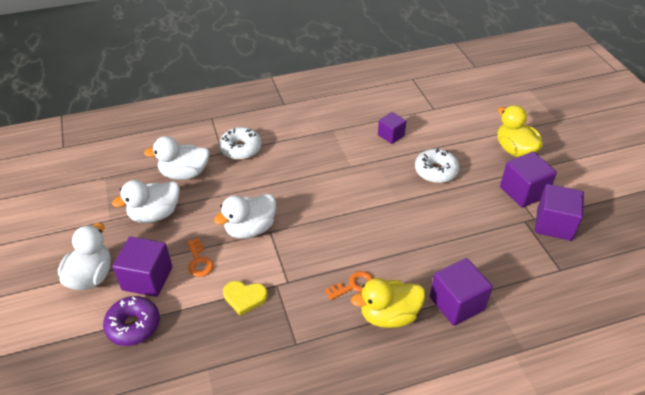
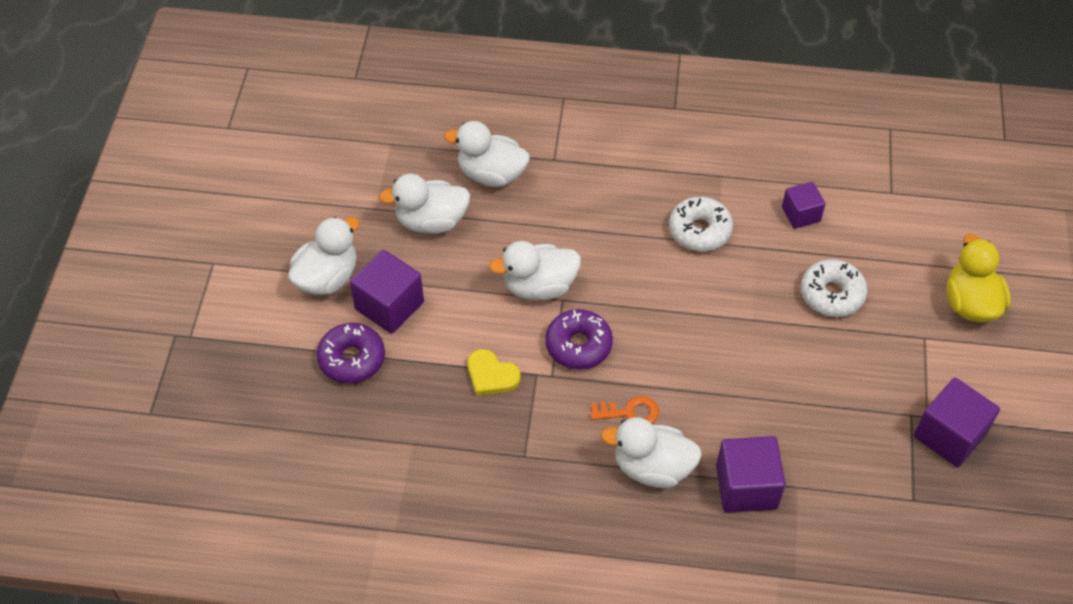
camera: 25 degrees right, 10 degrees up
orange key [187,238,213,277] -> none
white donut [219,127,262,160] -> white donut moved to [669,197,733,251]
yellow duck [351,278,425,328] -> white duck [601,417,702,488]
purple cube [500,152,557,208] -> none
none -> purple donut [545,309,613,370]

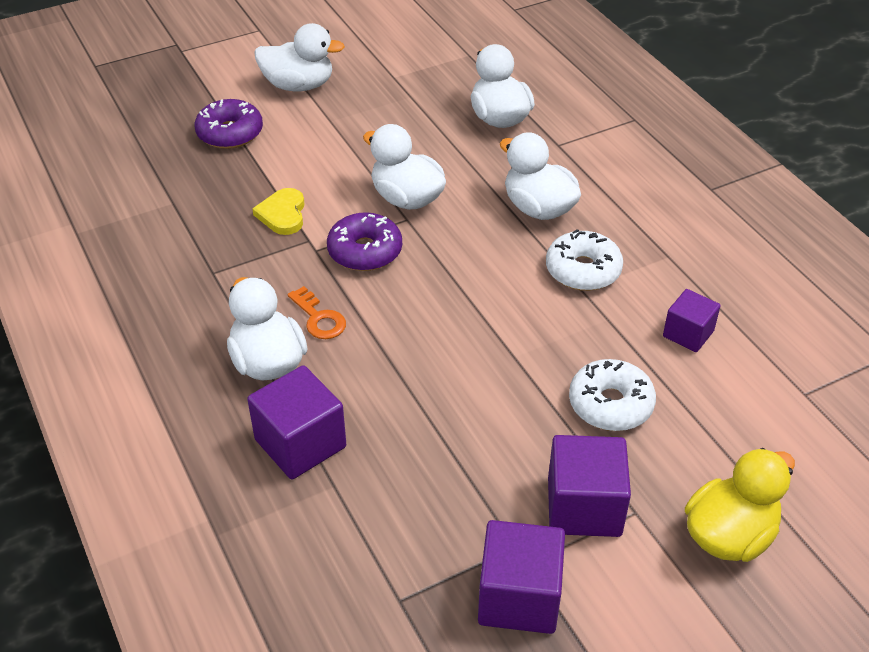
camera: 55 degrees right, 10 degrees down
purple cube [350,249,424,334] -> purple cube moved to [548,435,631,537]
white duck [379,174,470,234] -> white duck moved to [500,132,581,220]

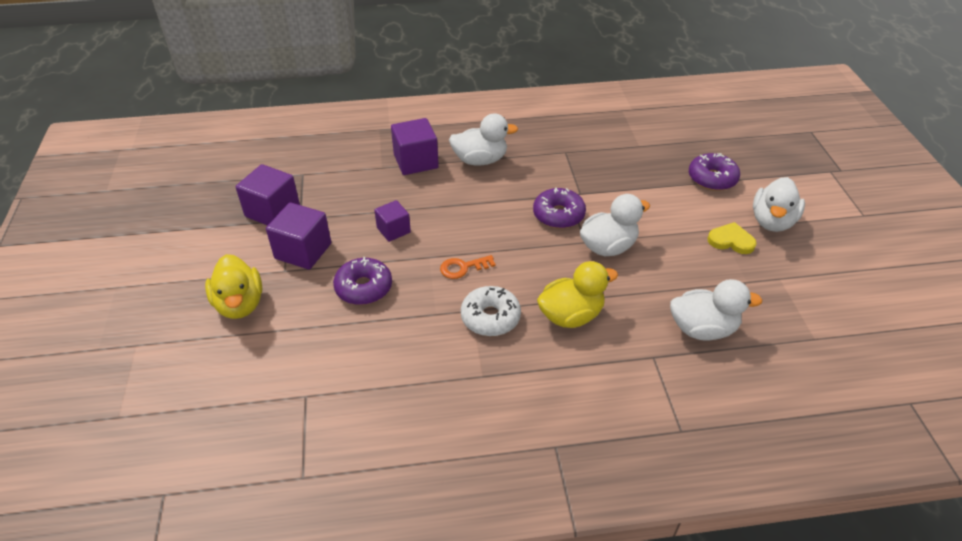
camera: 110 degrees right, 0 degrees up
yellow heart [252,188,305,235] -> yellow heart moved to [707,222,757,254]
orange key [288,286,346,339] -> orange key moved to [440,255,496,279]
white duck [500,132,581,220] -> yellow duck [537,261,618,328]
white donut [569,359,656,431] -> purple donut [333,257,392,305]
purple cube [663,289,721,352] -> purple cube moved to [374,200,411,242]

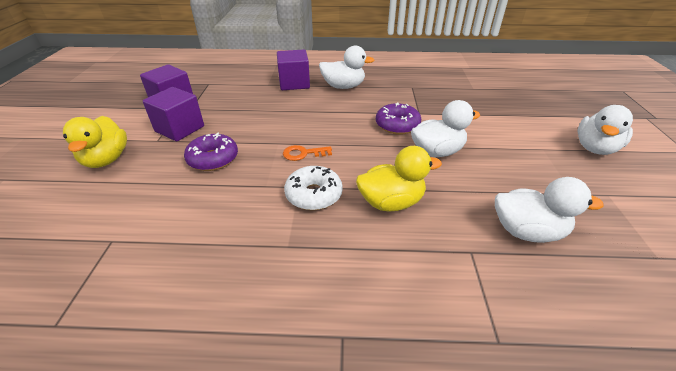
camera: 10 degrees right, 5 degrees down
purple cube [374,200,411,242] -> none
purple donut [689,153,740,191] -> none
yellow heart [707,222,757,254] -> none

